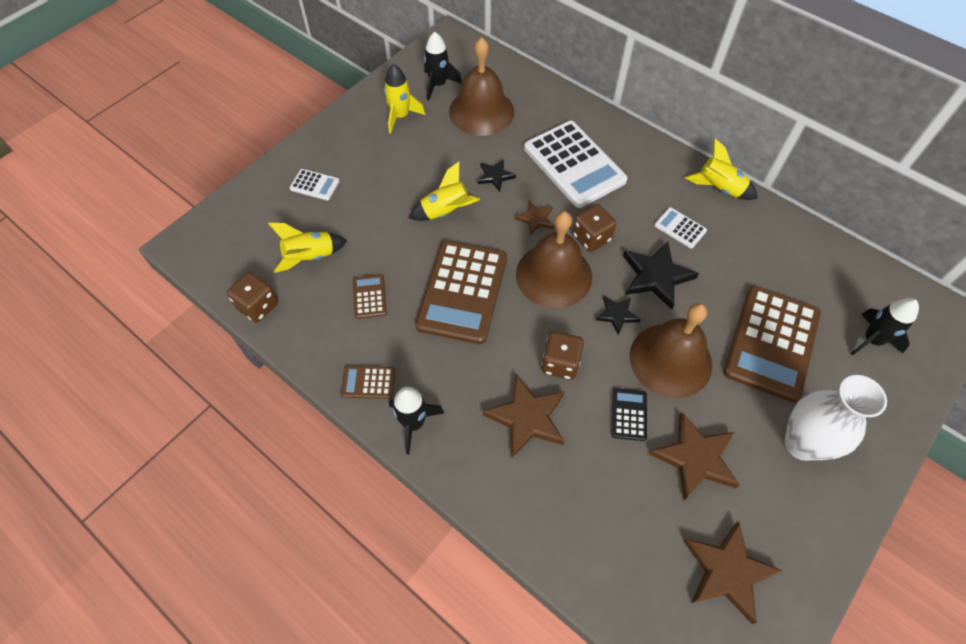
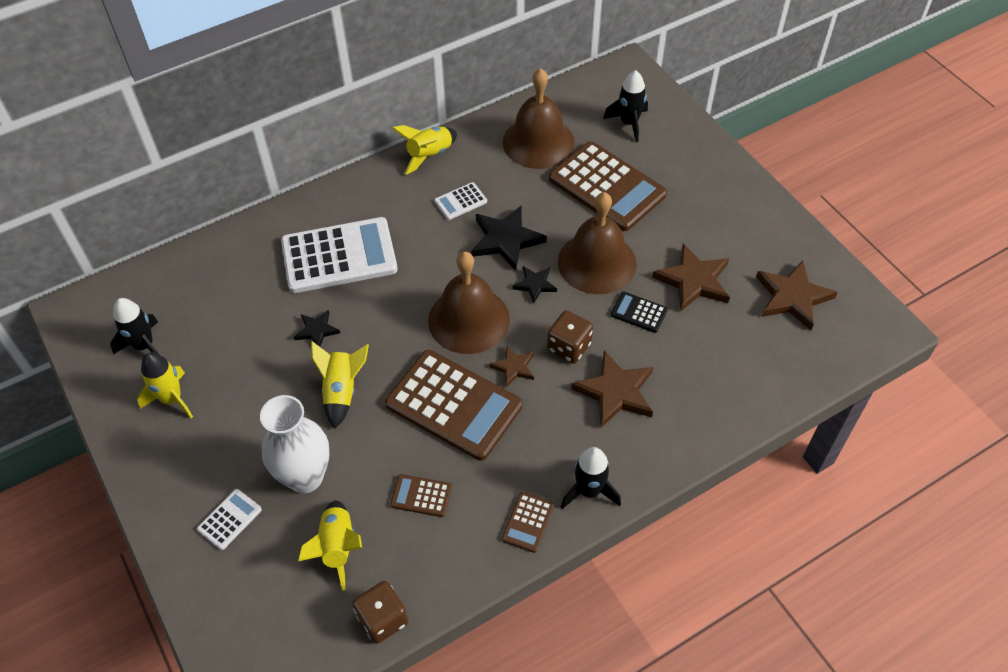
camera: 70 degrees left, 5 degrees down
brown bell [449,37,514,136] -> brown bell moved to [503,68,575,169]
brown star [515,201,554,235] -> brown star moved to [489,345,534,387]
brown dice [572,204,617,252] -> none
white vase [785,375,887,461] -> white vase moved to [260,395,330,493]

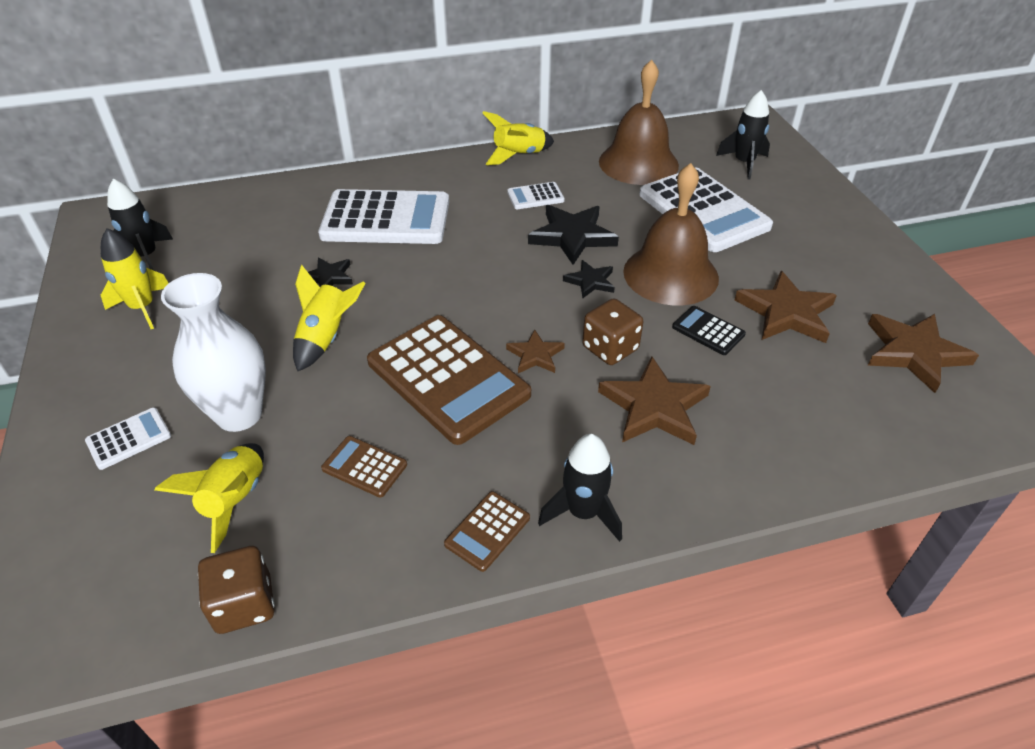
camera: 15 degrees right, 10 degrees down
brown bell [428,251,510,354] -> none
brown calculator [549,141,667,231] -> white calculator [639,167,773,252]

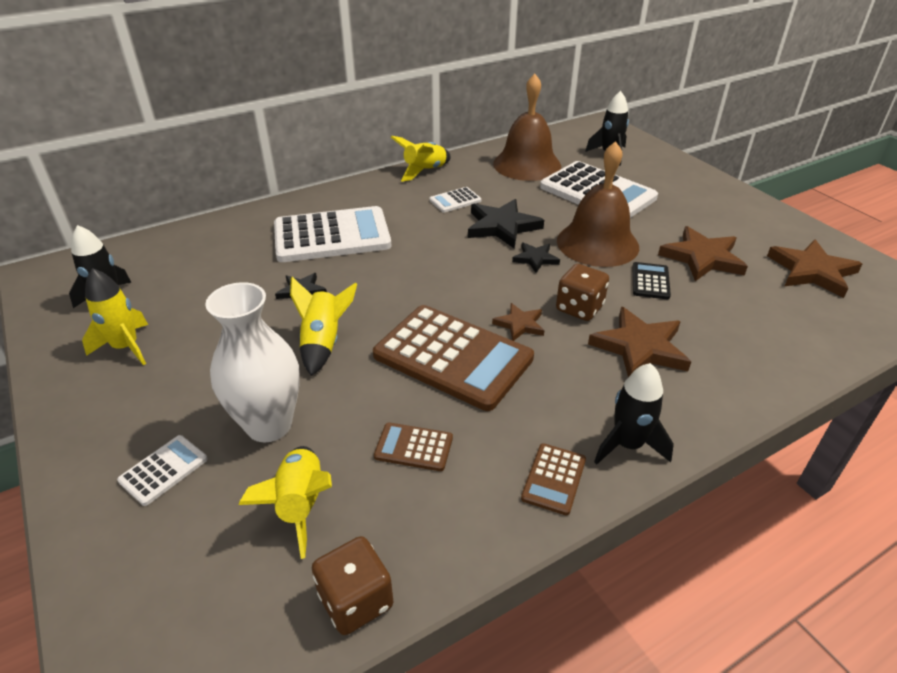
camera: 15 degrees left, 5 degrees down
black calculator [672,306,746,355] -> black calculator turned 75 degrees clockwise [633,262,671,299]

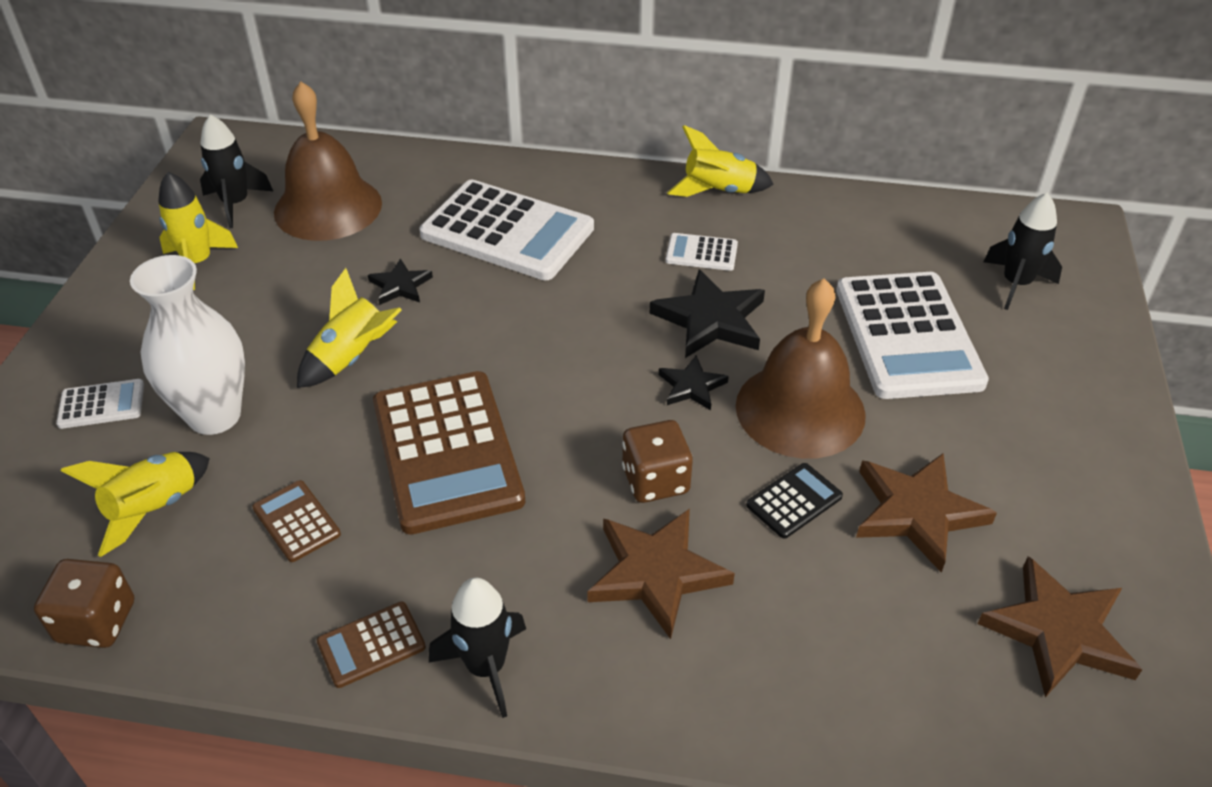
camera: 40 degrees right, 5 degrees up
brown star [492,303,544,341] -> none
brown bell [493,74,561,181] -> brown bell moved to [274,81,382,241]

